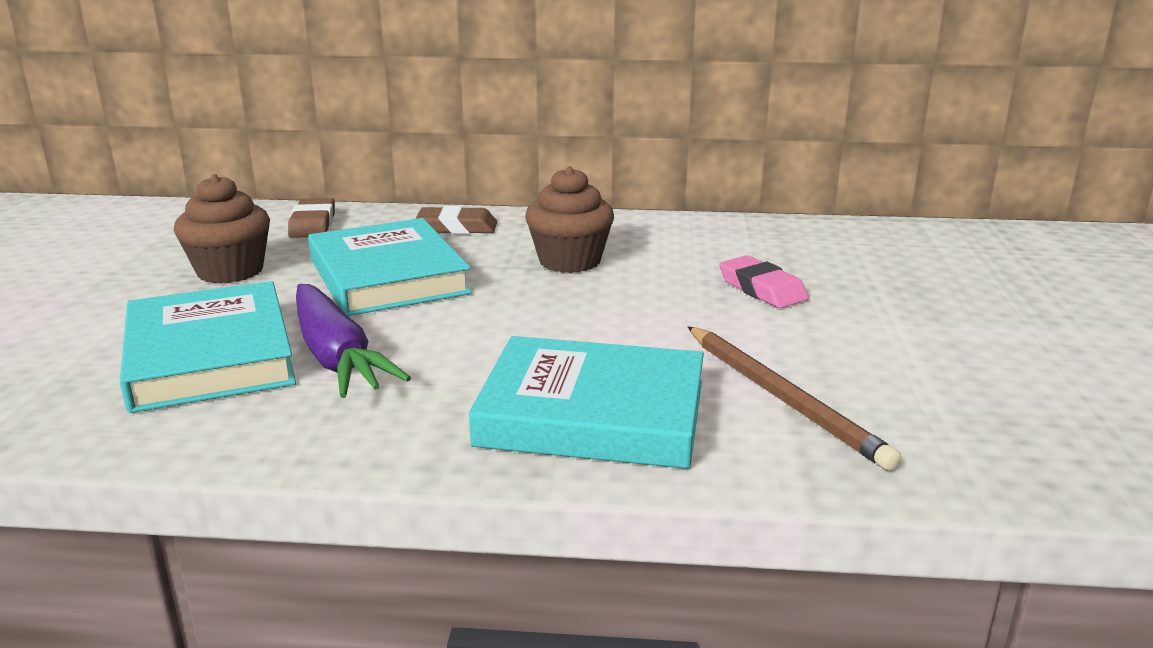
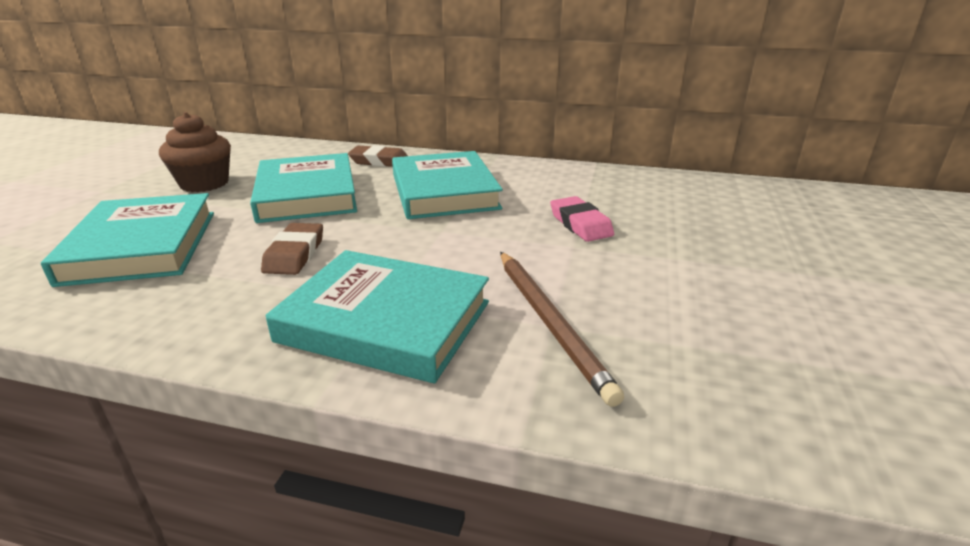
camera: 10 degrees right, 5 degrees up
brown eraser [288,198,335,238] -> brown eraser moved to [261,223,323,275]
purple carrot [296,284,411,398] -> none
brown cupcake [525,166,614,273] -> turquoise book [392,151,503,219]

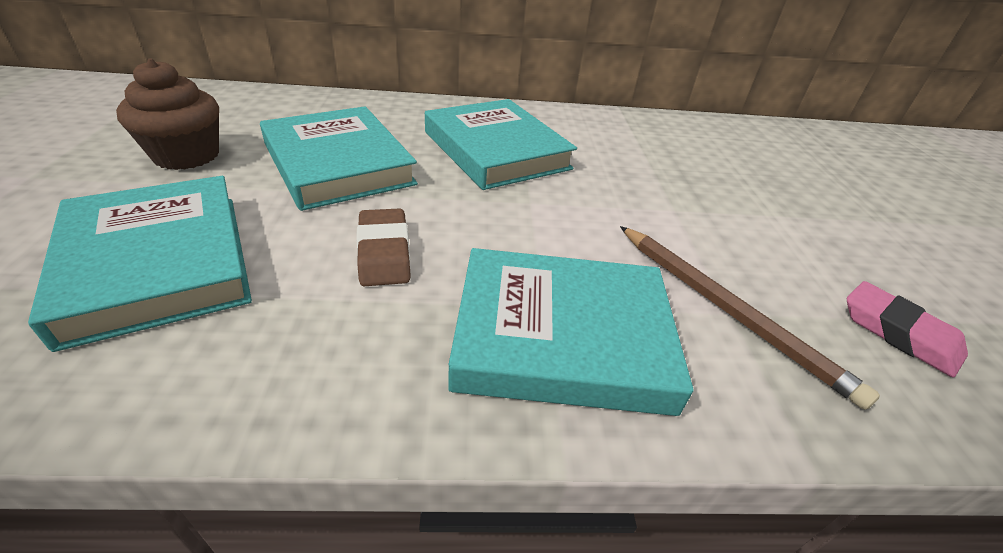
camera: 20 degrees left, 10 degrees up
brown eraser [348,145,408,167] -> none
pink eraser [550,196,614,242] -> pink eraser moved to [847,281,968,377]

